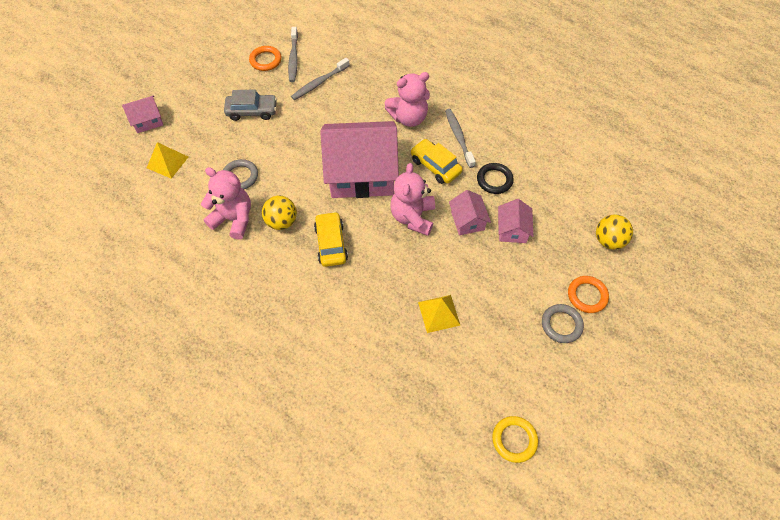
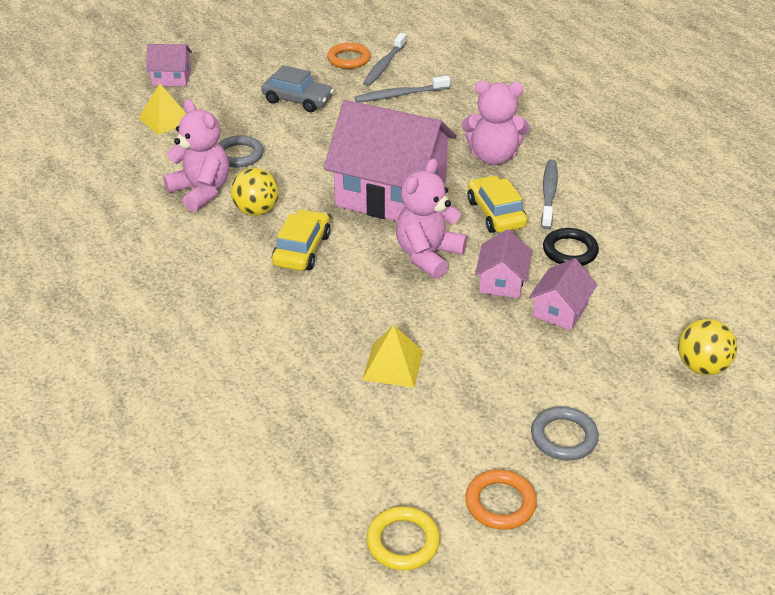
camera: 25 degrees right, 20 degrees down
orange ring [568,276,609,313] -> orange ring moved to [465,469,537,530]

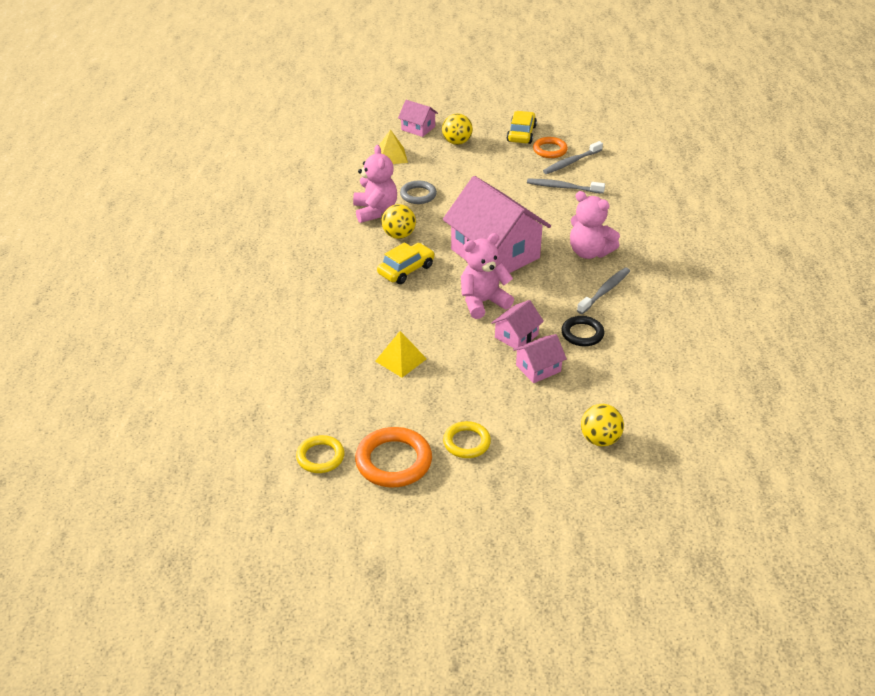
camera: 30 degrees right, 0 degrees up
grey car [261,65,334,112] -> none
orange ring [465,469,537,530] -> orange ring [355,427,432,487], size x1.58
yellow car [468,175,528,233] -> yellow car moved to [507,111,537,144]
grey ring [531,407,599,460] -> yellow ring [443,421,491,458]
none -> yellow ball [442,113,473,145]

